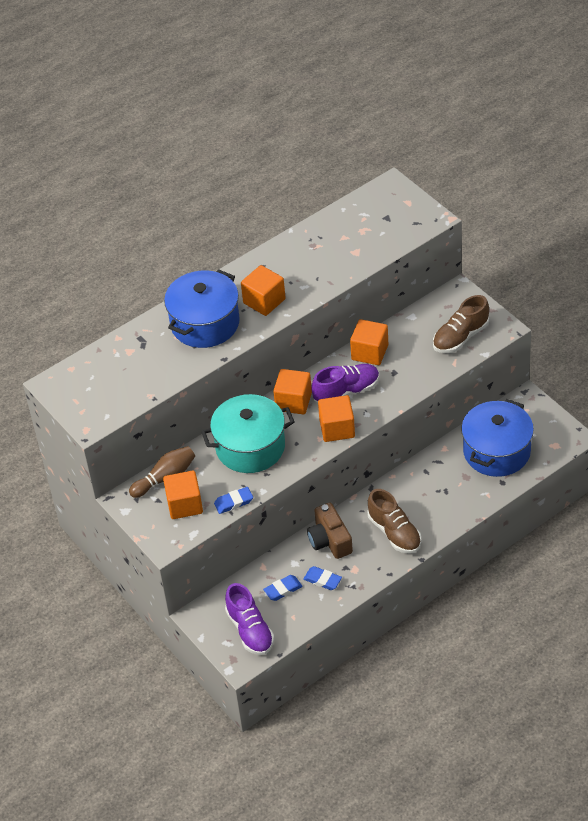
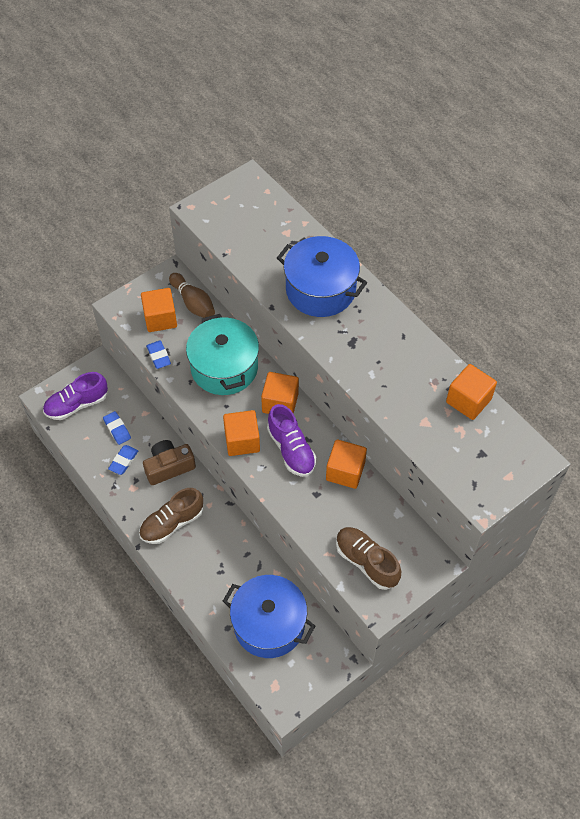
camera: 85 degrees right, 10 degrees up
orange cube [241,265,286,316] -> orange cube moved to [446,364,497,420]

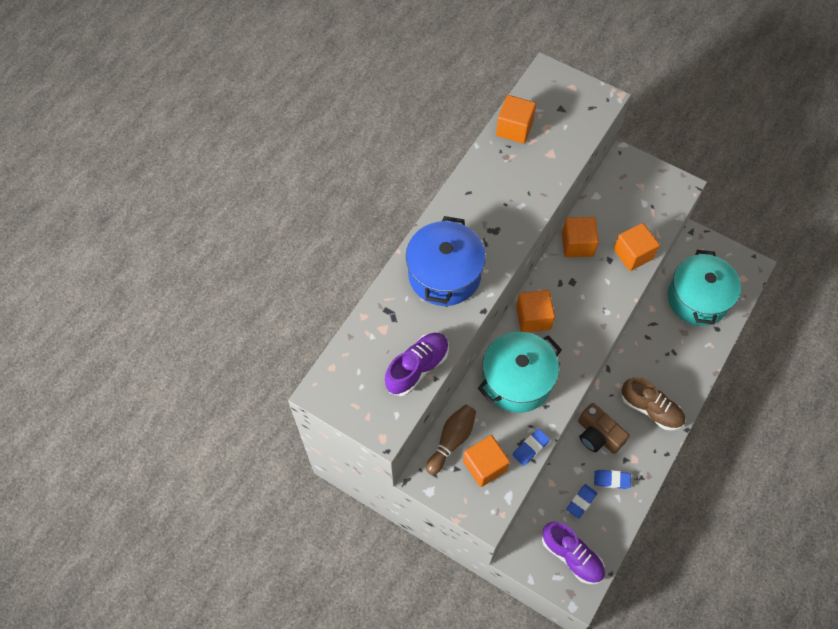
camera: 110 degrees left, 5 degrees up
orange cube [223,410,260,456] -> orange cube moved to [614,223,660,271]
blue pot [223,575,315,658] -> turquoise pot [668,250,741,326]
purple shoe [267,404,316,477] -> purple shoe moved to [385,333,449,396]
brown shoe [336,527,401,590] -> none

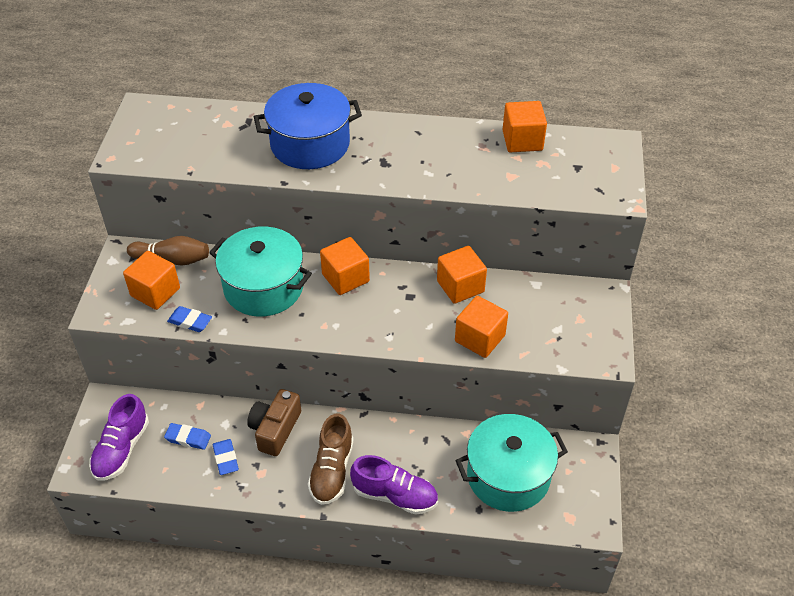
camera: 65 degrees right, 15 degrees down
purple shoe [385,333,449,396] -> purple shoe moved to [350,455,438,515]

